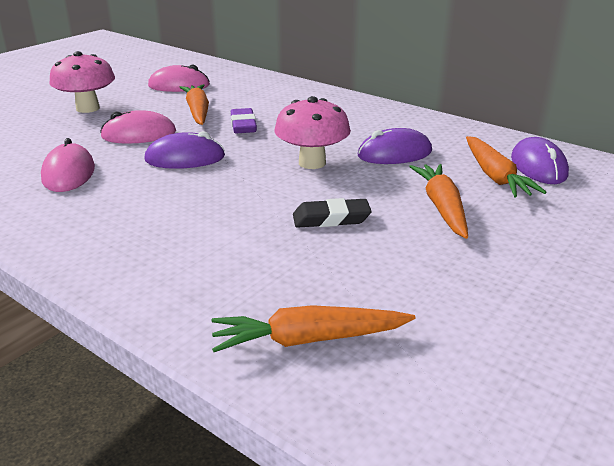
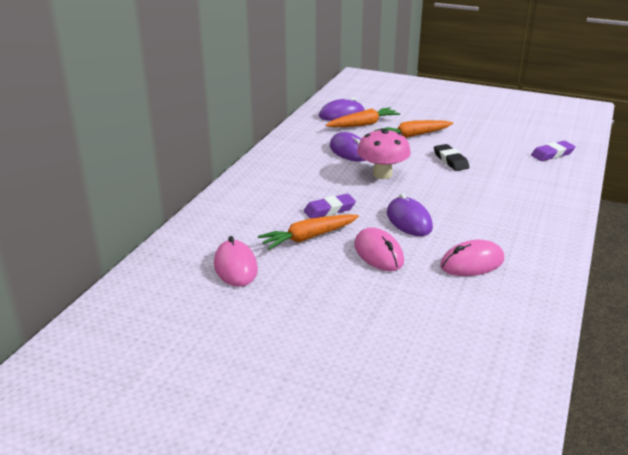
camera: 105 degrees left, 0 degrees up
pink mushroom [49,51,115,113] -> none
orange carrot [211,305,416,352] -> purple eraser [531,141,576,161]

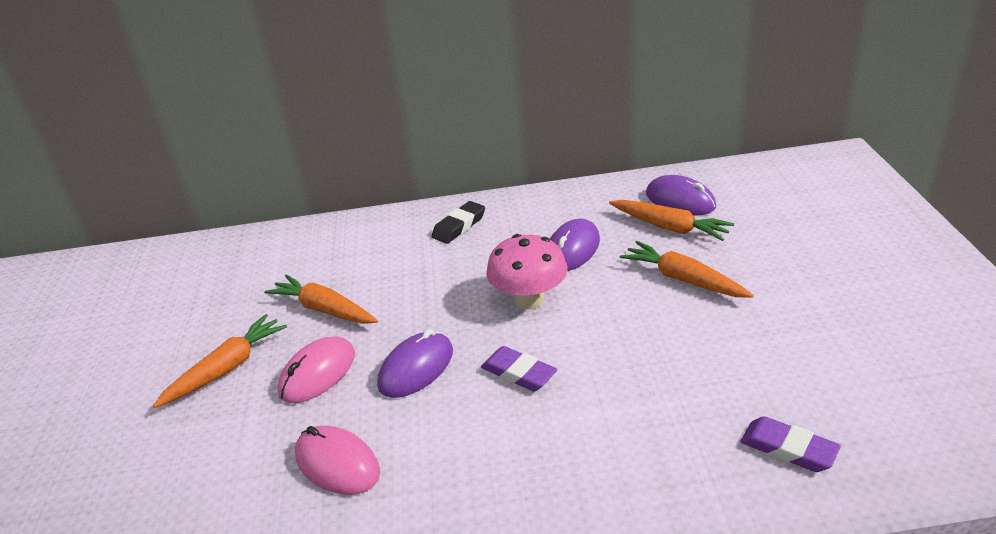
camera: 65 degrees right, 5 degrees up
pink mouse [214,236,258,287] -> none
purple eraser [304,194,356,219] -> purple eraser moved to [481,346,557,391]
black eraser [434,144,469,171] -> black eraser moved to [432,201,485,244]
none -> orange carrot [153,314,287,408]

